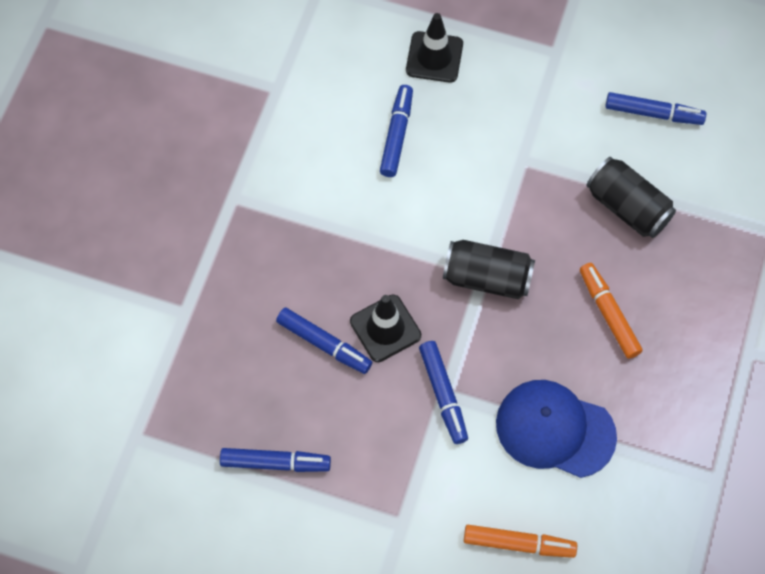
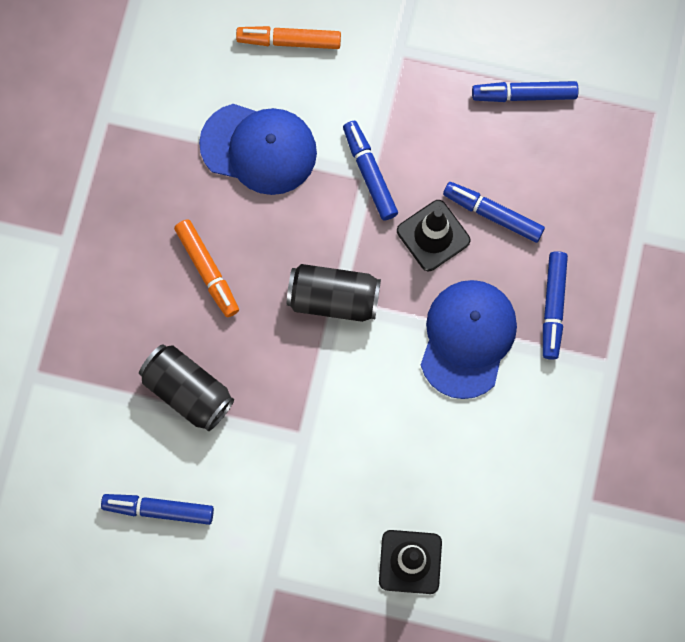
camera: 175 degrees right, 10 degrees up
blue marker [380,85,413,177] -> blue marker moved to [543,251,568,360]
none -> blue cap [421,280,517,399]

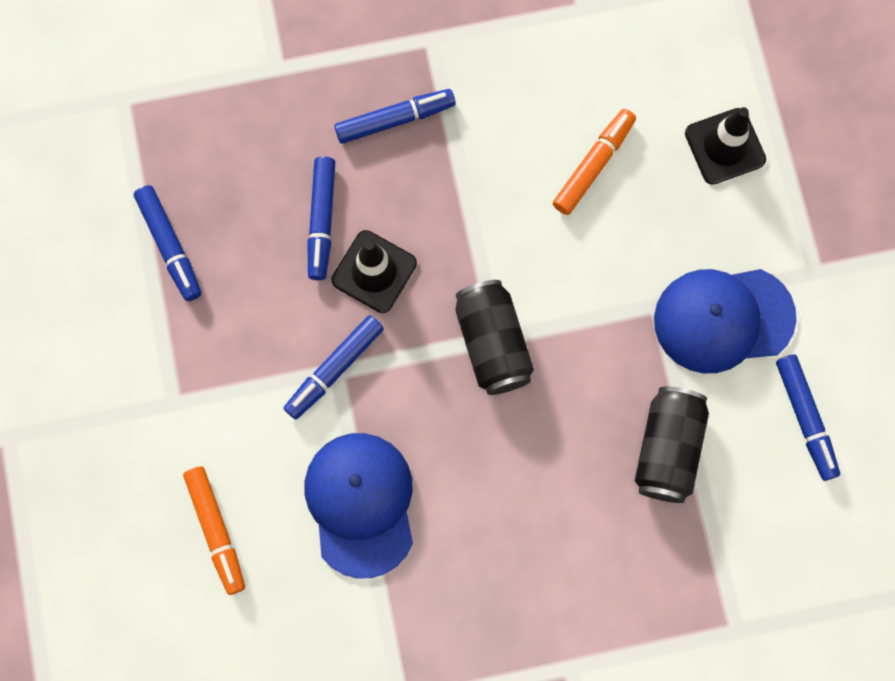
camera: 115 degrees left, 0 degrees up
orange marker [174,219,239,317] -> orange marker moved to [553,109,636,215]
blue cap [421,280,517,399] -> blue cap moved to [654,269,796,373]

